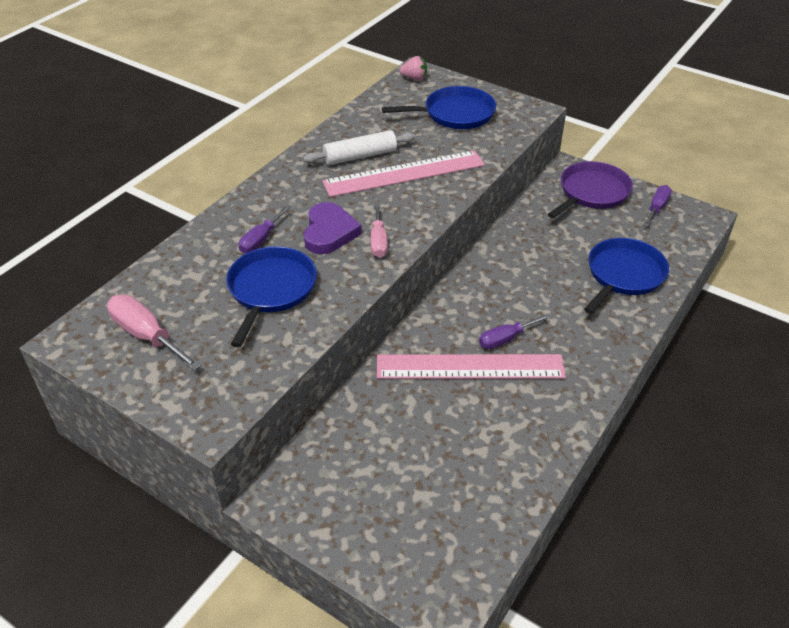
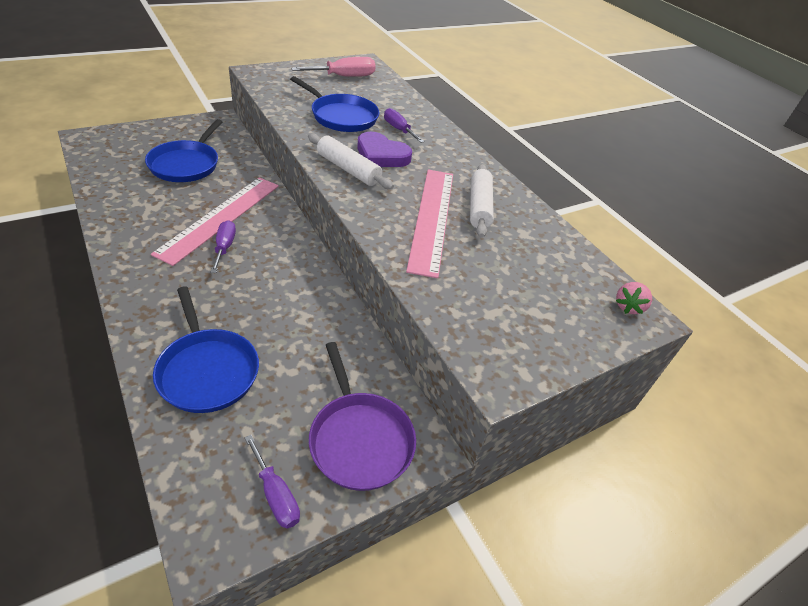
camera: 110 degrees right, 0 degrees up
pink screwdriver [371,204,388,258] -> white rolling pin [308,134,394,189]
blue pan [382,86,496,129] -> blue pan moved to [145,119,222,182]

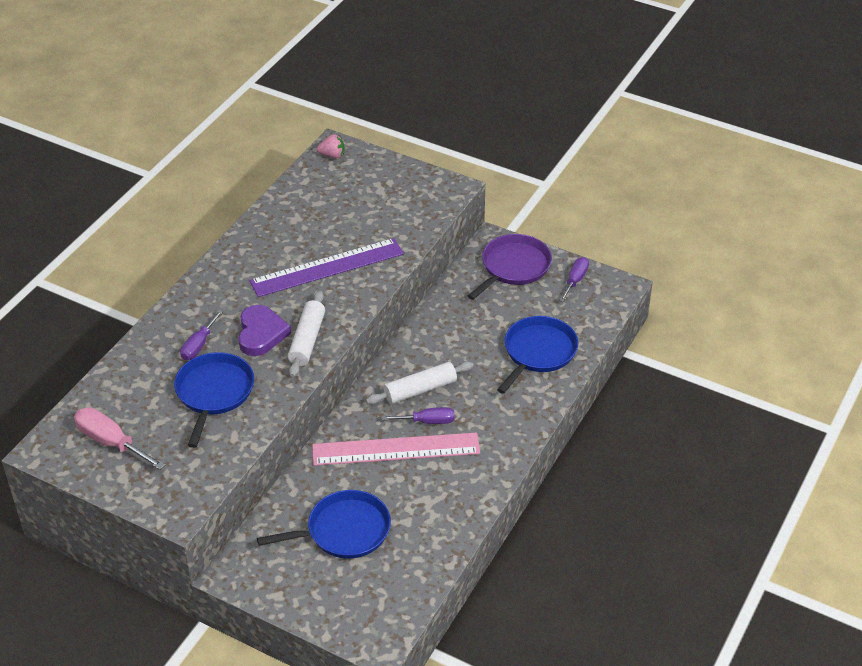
camera: 115 degrees left, 0 degrees up
purple screwdriver [211,220,236,273] -> purple screwdriver turned 150 degrees counterclockwise [382,407,454,424]
pink ruler [406,169,453,278] -> purple ruler [250,238,404,297]
white rolling pin [470,164,494,238] -> white rolling pin moved to [366,362,474,404]

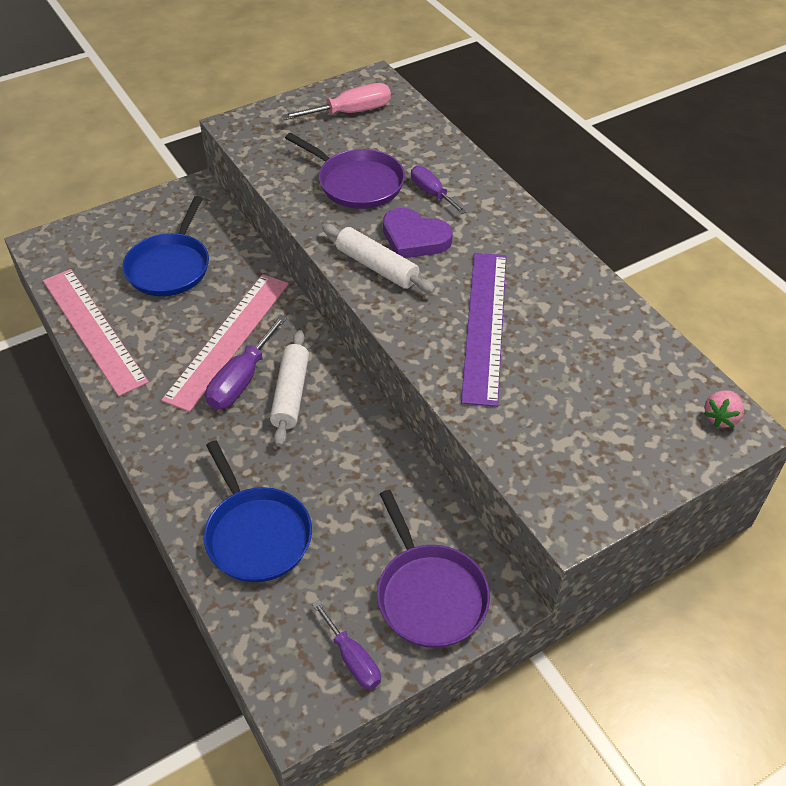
camera: 120 degrees right, 5 degrees up
blue pan [174,352,254,448] -> purple pan [285,133,405,209]
purple screwdriver [382,407,454,424] -> purple screwdriver [206,315,287,409], size x1.50
none -> pink ruler [43,269,149,396]

